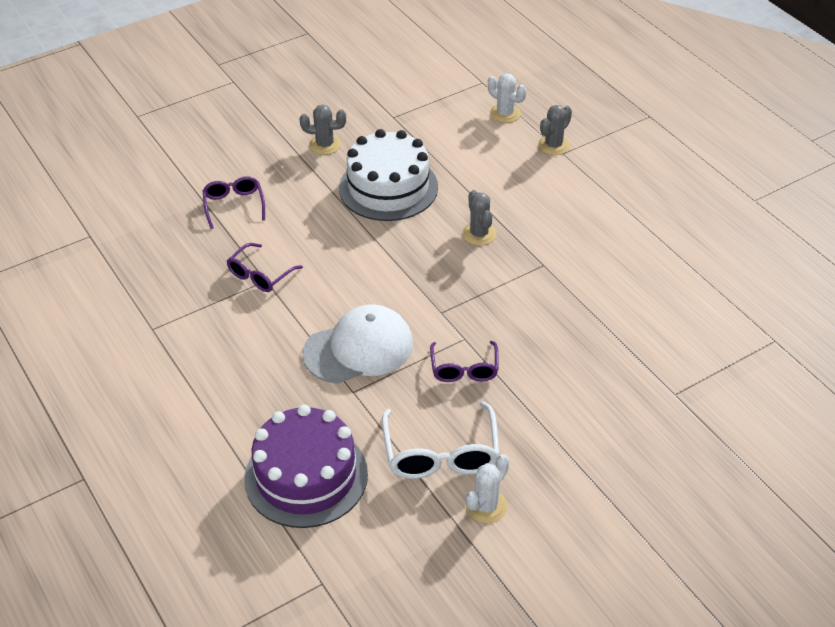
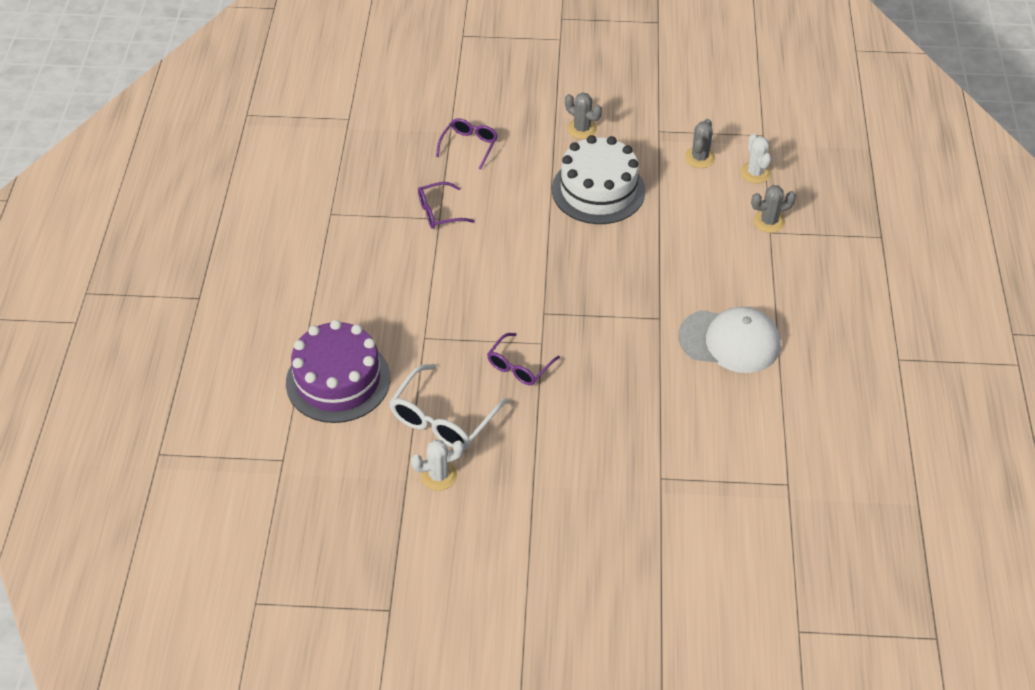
camera: 35 degrees right, 5 degrees up
white cap [303,304,413,384] -> white cap moved to [678,307,781,373]
grey cactus [462,190,497,246] -> grey cactus moved to [685,119,715,168]

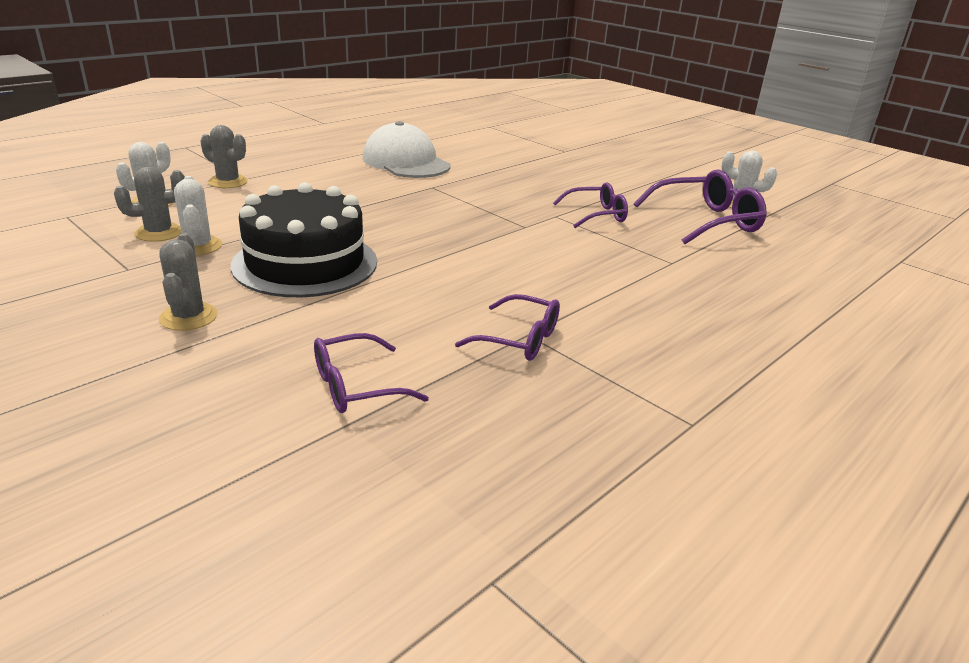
camera: 140 degrees left, 20 degrees down
purple cake [286,320,391,423] -> none
white glasses [389,364,508,450] -> purple glasses [634,169,767,244]
white cake [552,135,645,224] -> black cake [231,182,377,297]
none -> white cactus [174,176,222,255]

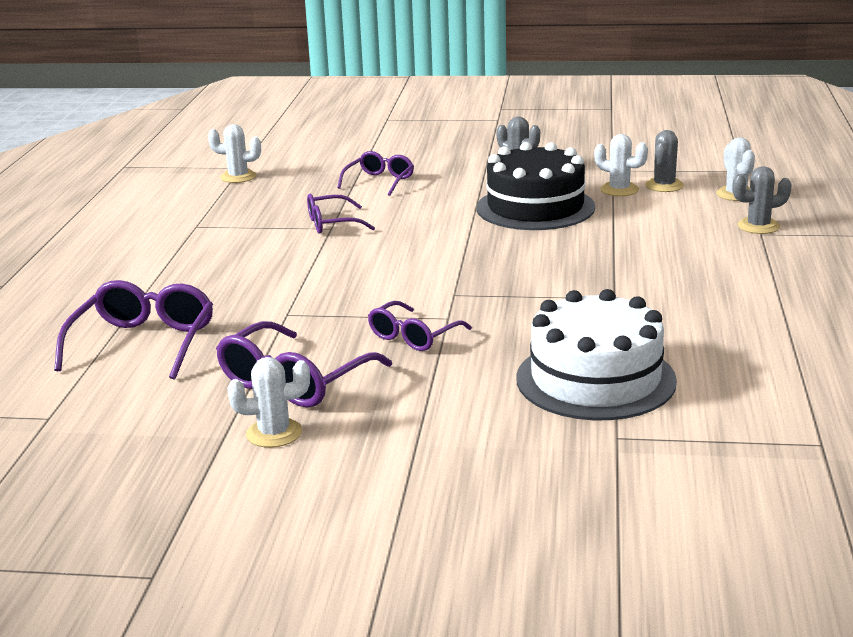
camera: 145 degrees right, 5 degrees down
white cap [363,121,450,178] -> none
none -> purple glasses [54,280,213,380]
none -> white cactus [208,124,261,183]
none -> white cake [516,289,677,420]

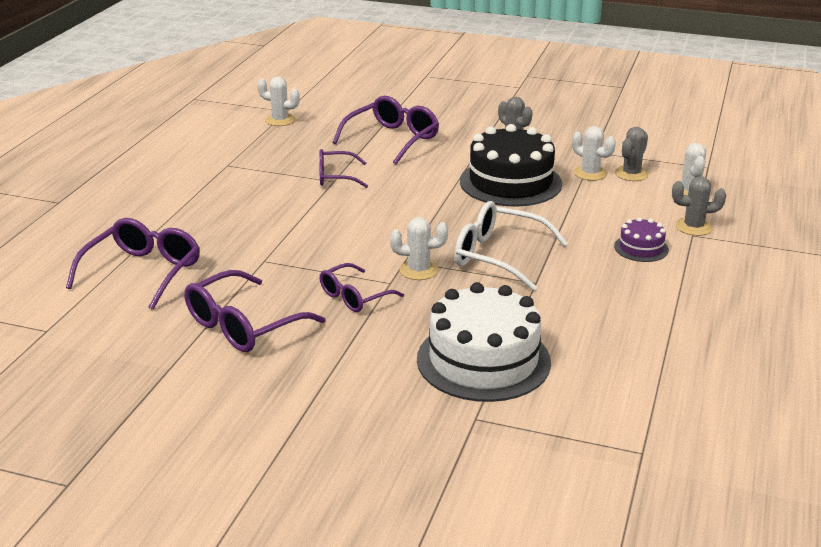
camera: 10 degrees right, 5 degrees up
white cactus [227,357,310,448] -> white cactus moved to [390,217,448,280]
purple glasses [337,151,414,196] -> purple glasses [333,96,439,164], size x1.58
none -> white glasses [455,201,568,291]
none -> purple cake [614,217,669,262]

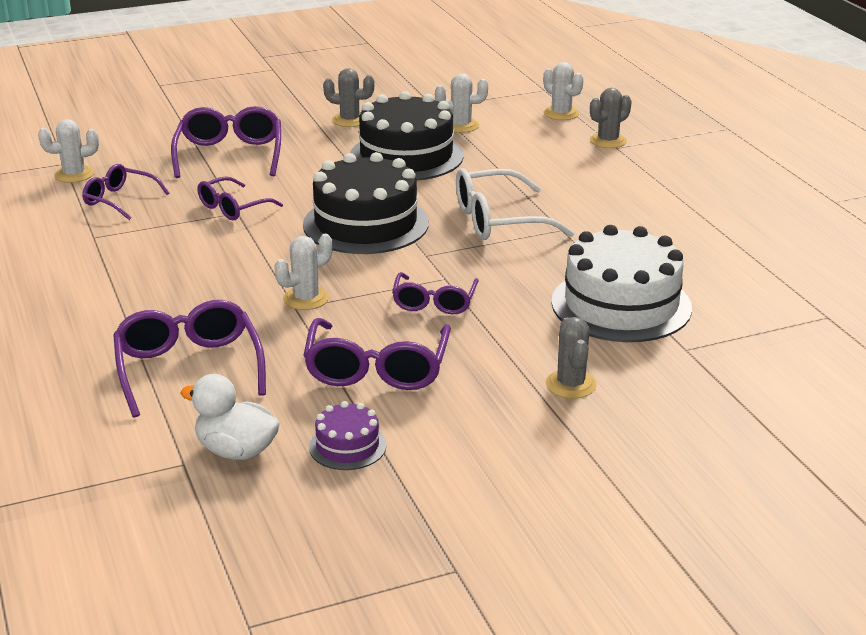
camera: 40 degrees left, 0 degrees up
white cactus [390,217,448,280] -> white cactus moved to [274,234,332,310]
purple cake [614,217,669,262] -> purple cake moved to [309,401,386,470]
grey cactus [615,127,649,181] -> grey cactus moved to [546,317,597,399]
none -> purple glasses [82,164,169,220]
none -> white duck [180,374,280,460]
none -> black cake [303,152,429,254]

